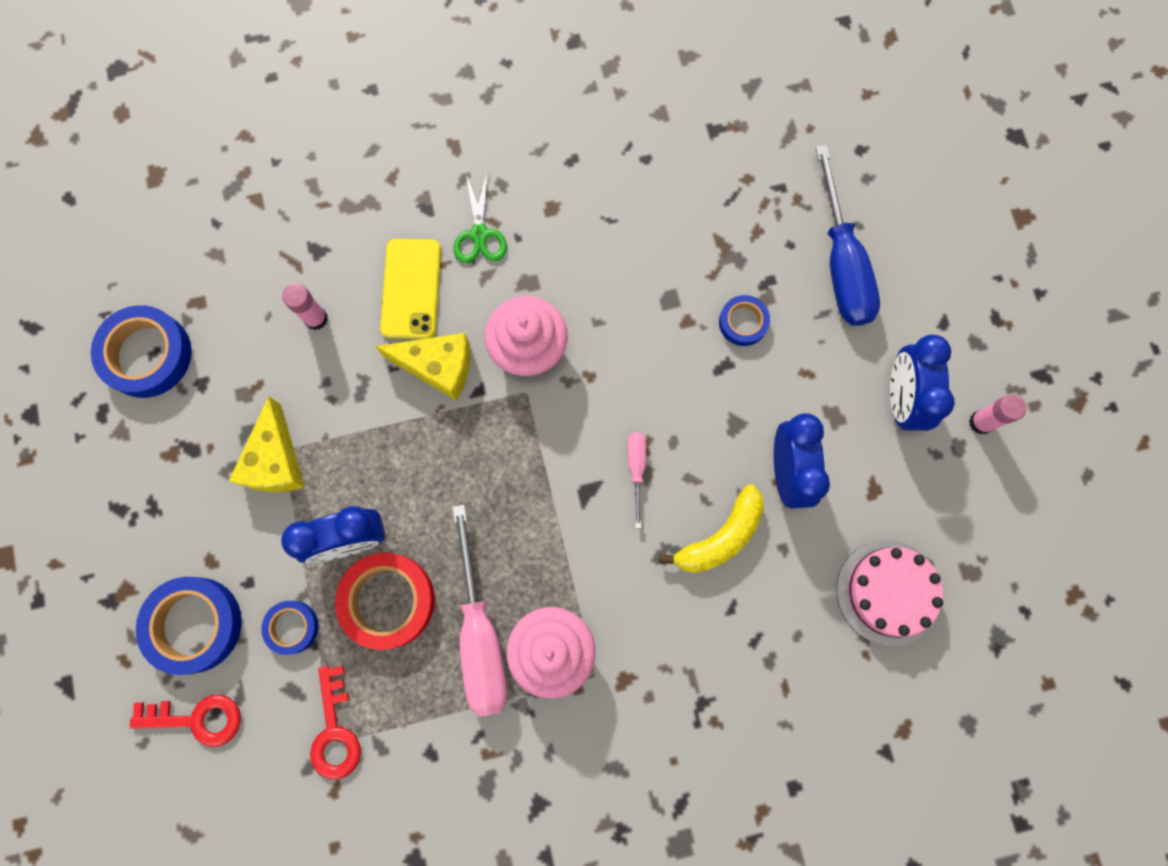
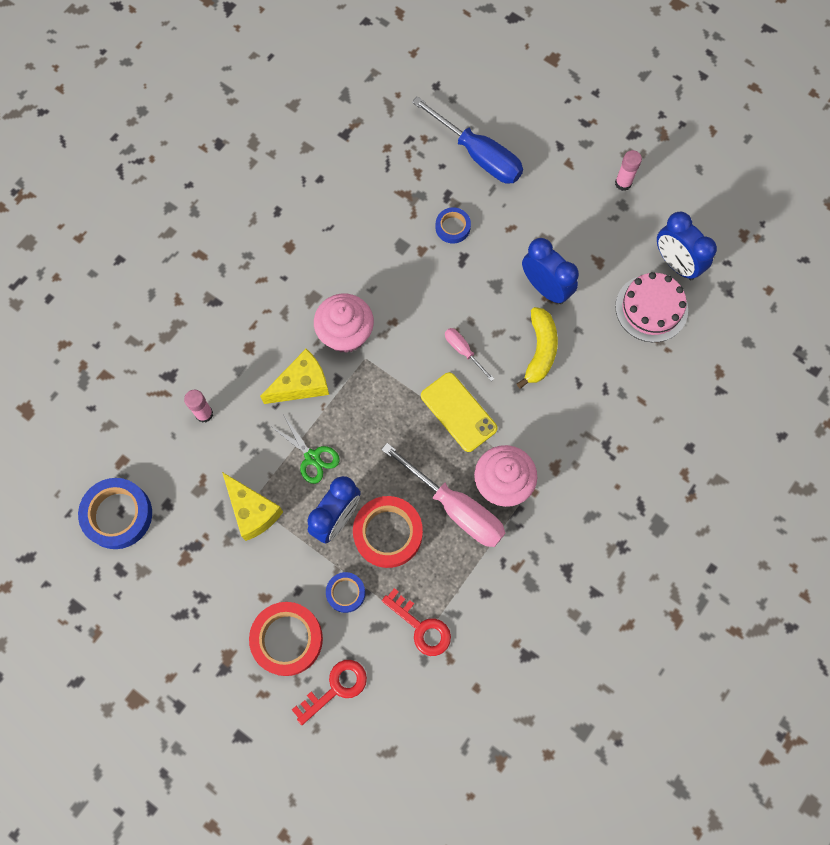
camera: 40 degrees left, 5 degrees down
blue tape [136,577,242,675] -> red tape [249,602,323,676]
yellow phone [380,239,441,339] -> yellow phone moved to [421,372,498,452]
green scissors [453,174,507,263] -> green scissors moved to [272,416,340,484]
blue clock [890,334,955,431] -> blue clock moved to [657,212,717,280]

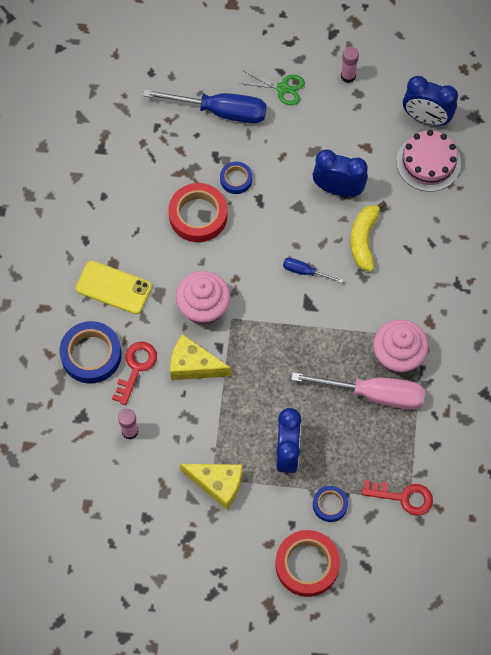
camera: 30 degrees left, 5 degrees down
blue tape [78,478,152,549] -> blue tape moved to [60,321,122,384]
yellow cheese [260,349,329,404] -> yellow cheese turned 105 degrees counterclockwise [170,334,231,380]
green scissors [272,416,340,484] -> green scissors moved to [239,71,305,105]
red key [292,660,367,725] -> red key moved to [112,342,157,405]
red tape [353,496,423,568] -> red tape moved to [169,183,227,242]
yellow phone [421,372,498,452] -> yellow phone moved to [76,261,152,314]
pink screwdriver [445,328,494,381] -> blue screwdriver [283,258,343,283]
yellow banana [517,307,558,389] -> yellow banana turned 150 degrees counterclockwise [351,201,387,272]

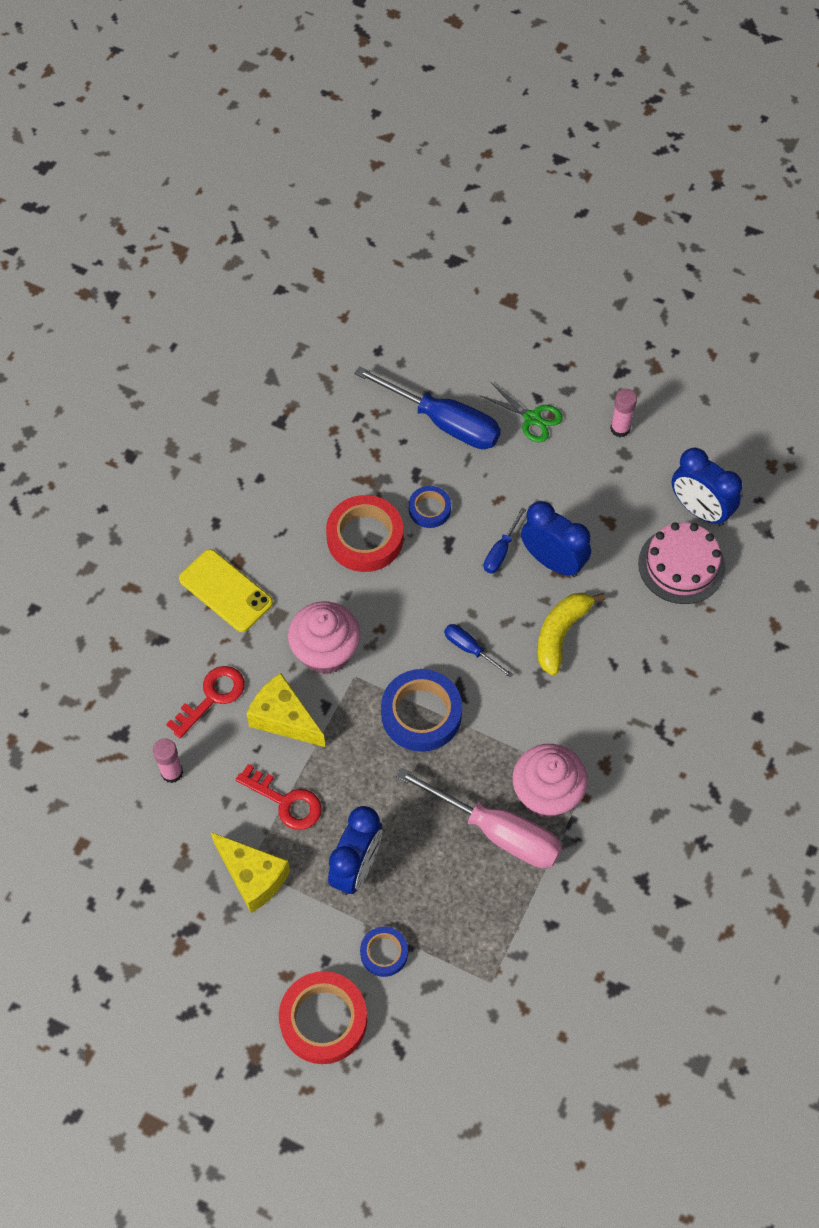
camera: 20 degrees right, 5 degrees down
blue tape [60,321,122,384] -> blue tape moved to [381,669,462,752]
red key [361,480,433,516] -> red key moved to [236,764,321,830]
none -> blue screwdriver [484,508,526,573]

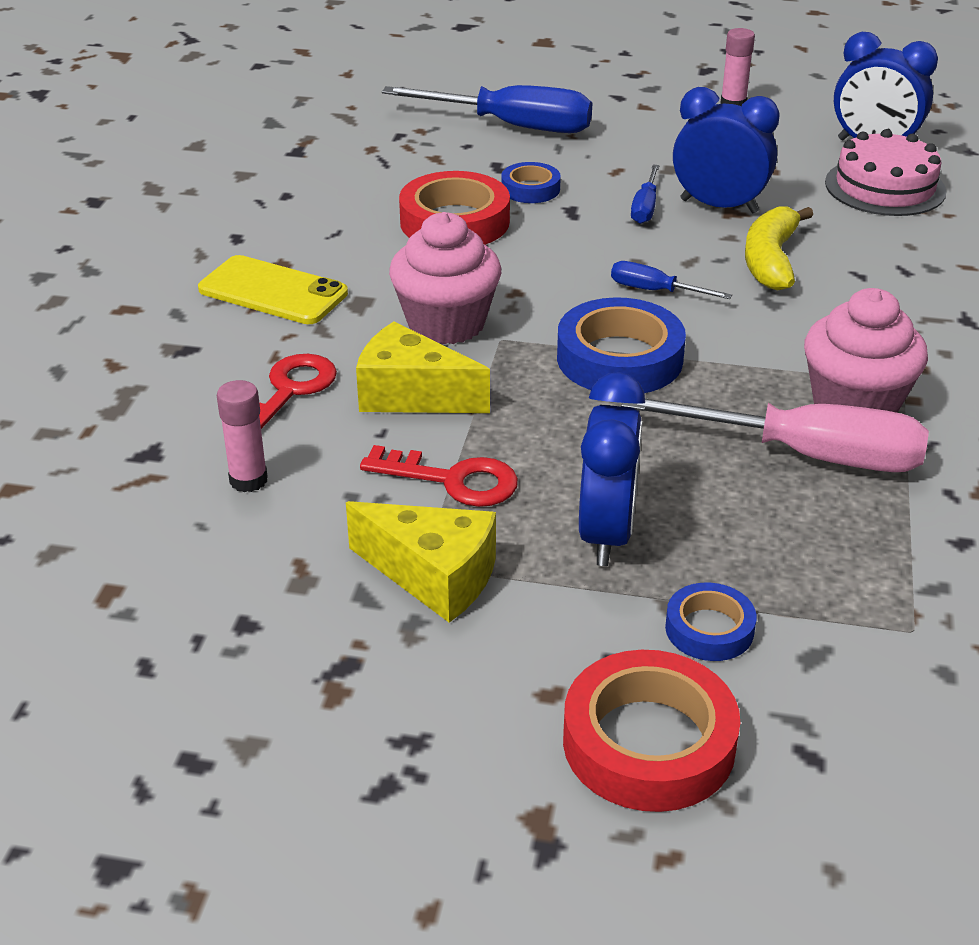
camera: 15 degrees left, 25 degrees down
green scissors [480,383,563,442] -> none

